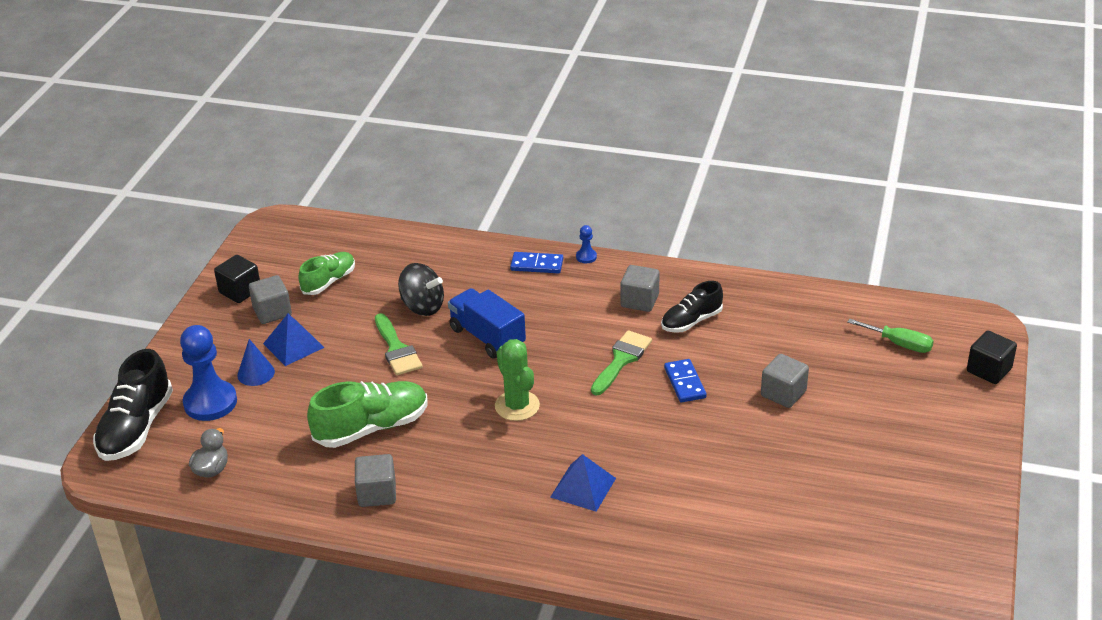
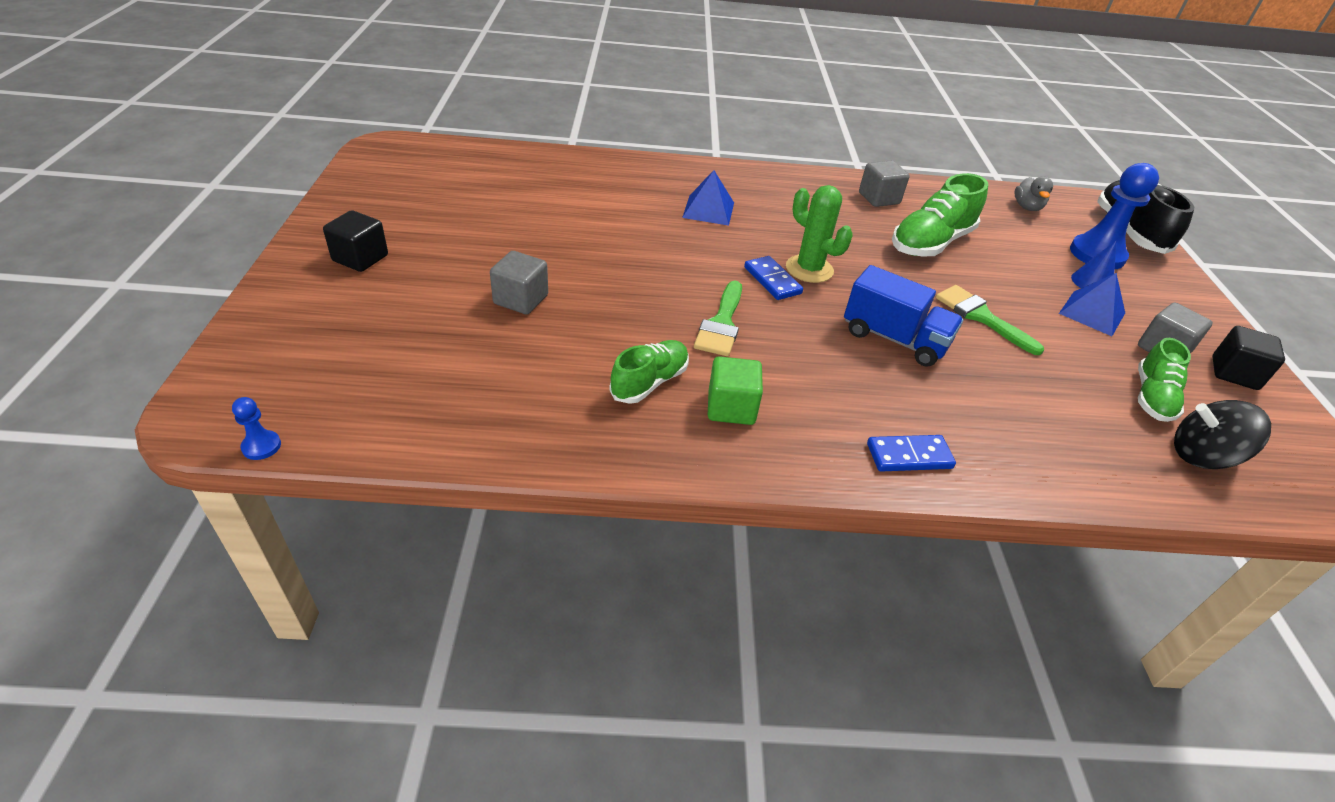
camera: 160 degrees right, 5 degrees up
black spinning top [398,263,444,316] -> black spinning top moved to [1174,400,1271,469]
blue pawn [576,225,597,263] -> blue pawn moved to [232,397,281,460]
grey cube [620,265,660,312] -> green cube [708,356,763,425]
black shoe [661,281,723,333] -> green shoe [609,340,689,404]
blue domino [664,359,706,403] -> blue domino moved to [744,256,803,300]
green screwdriver [848,319,934,353] -> none
black cube [967,331,1017,384] -> black cube moved to [323,210,388,272]

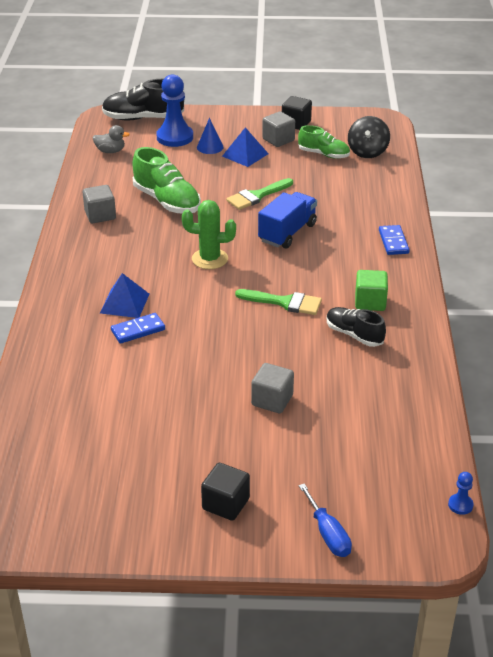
camera: 85 degrees left, 5 degrees down
green shoe [609,340,689,404] -> black shoe [327,307,386,347]
blue domino [744,256,803,300] -> blue domino moved to [111,313,165,344]
green cactus [786,185,853,283] -> green cactus turned 45 degrees clockwise [182,200,236,269]
none -> blue screwdriver [299,484,352,557]

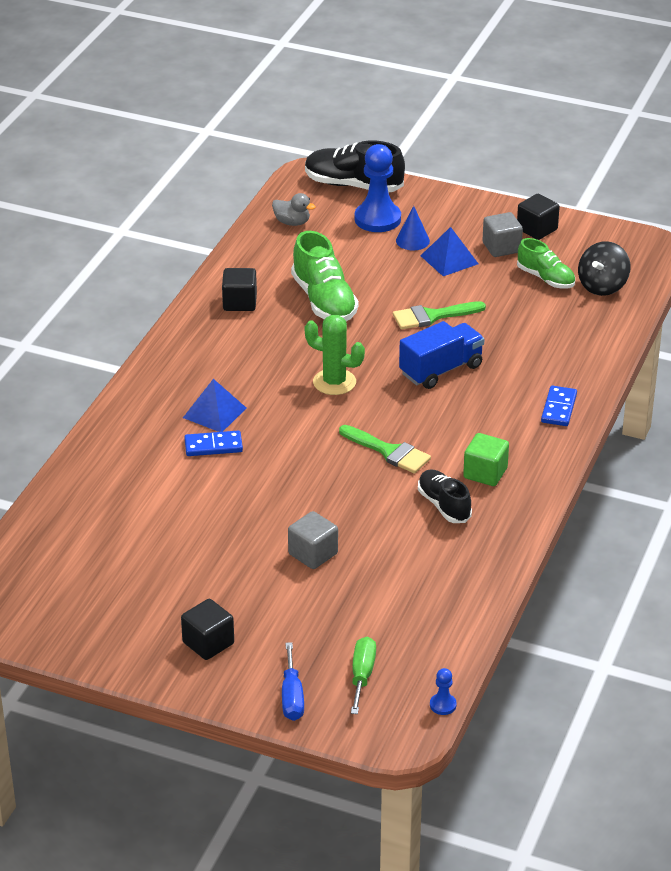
camera: 20 degrees right, 0 degrees up
grey cube [83,185,116,223] -> black cube [222,268,257,311]
none -> green screwdriver [351,637,376,714]

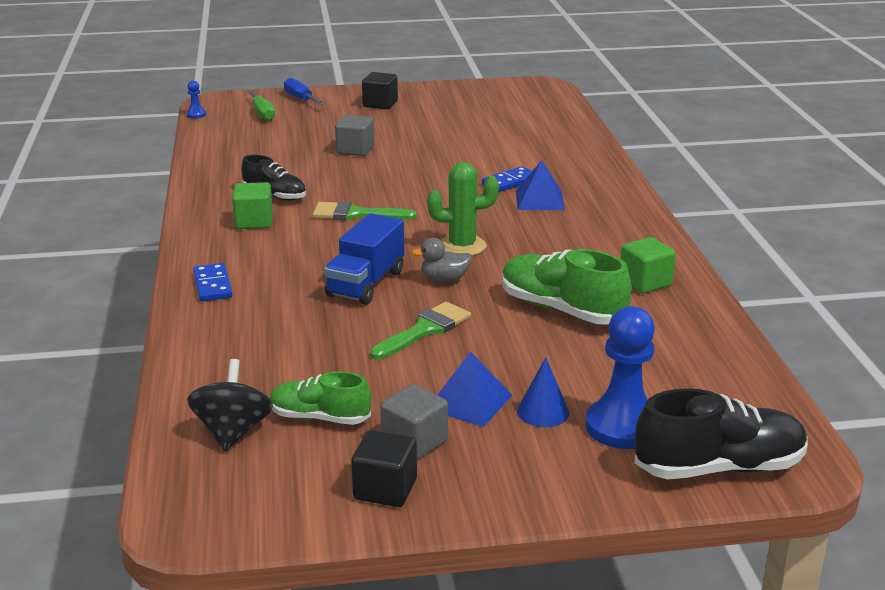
camera: 150 degrees right, 10 degrees down
black cube [222,268,257,311] -> green cube [621,237,676,293]
grey duck [272,193,316,226] -> grey duck moved to [411,238,472,282]

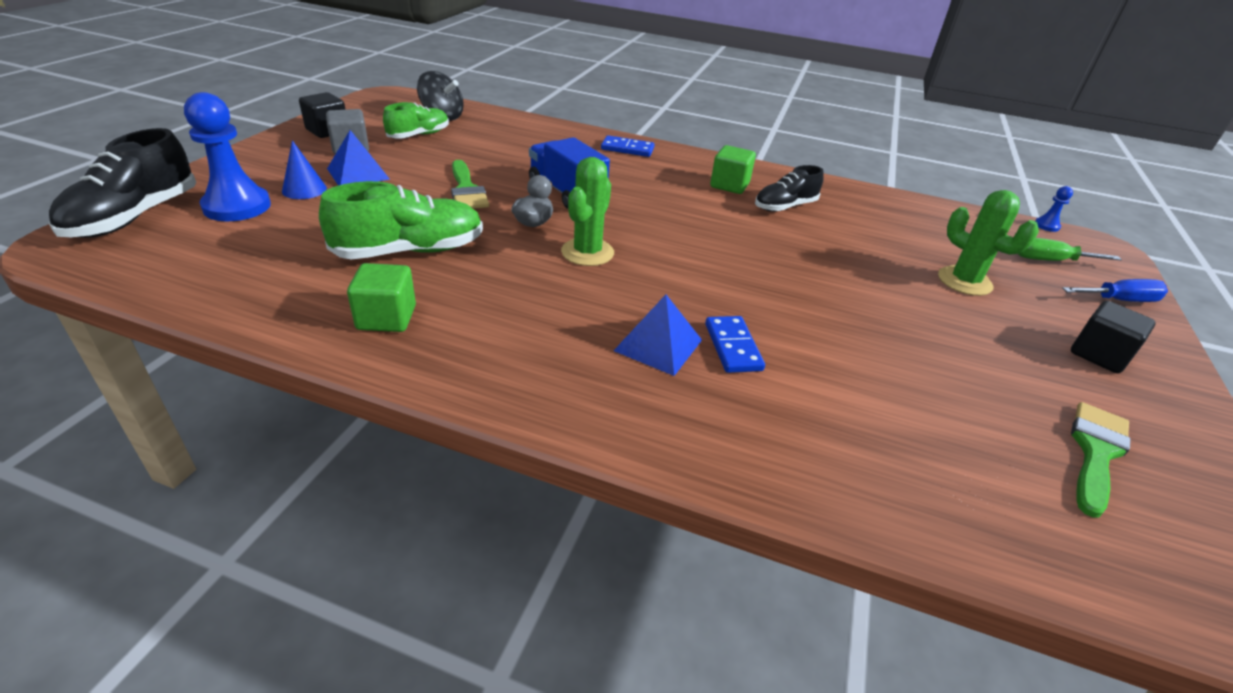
camera: 115 degrees right, 10 degrees up
green brush [313,201,417,220] -> green brush moved to [1071,402,1131,518]
grey cube [335,115,374,156] -> none
none -> green cactus [938,190,1039,296]

